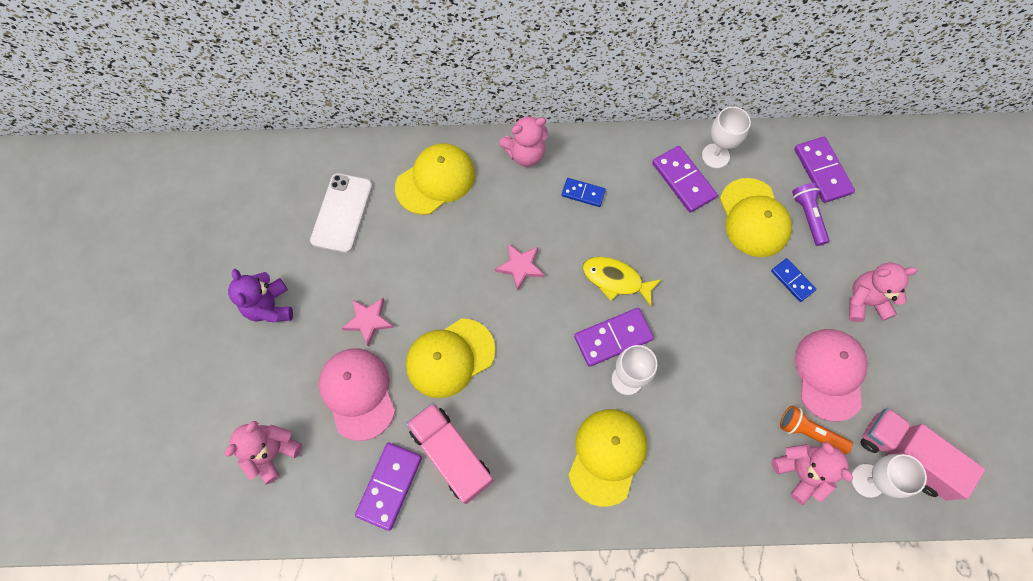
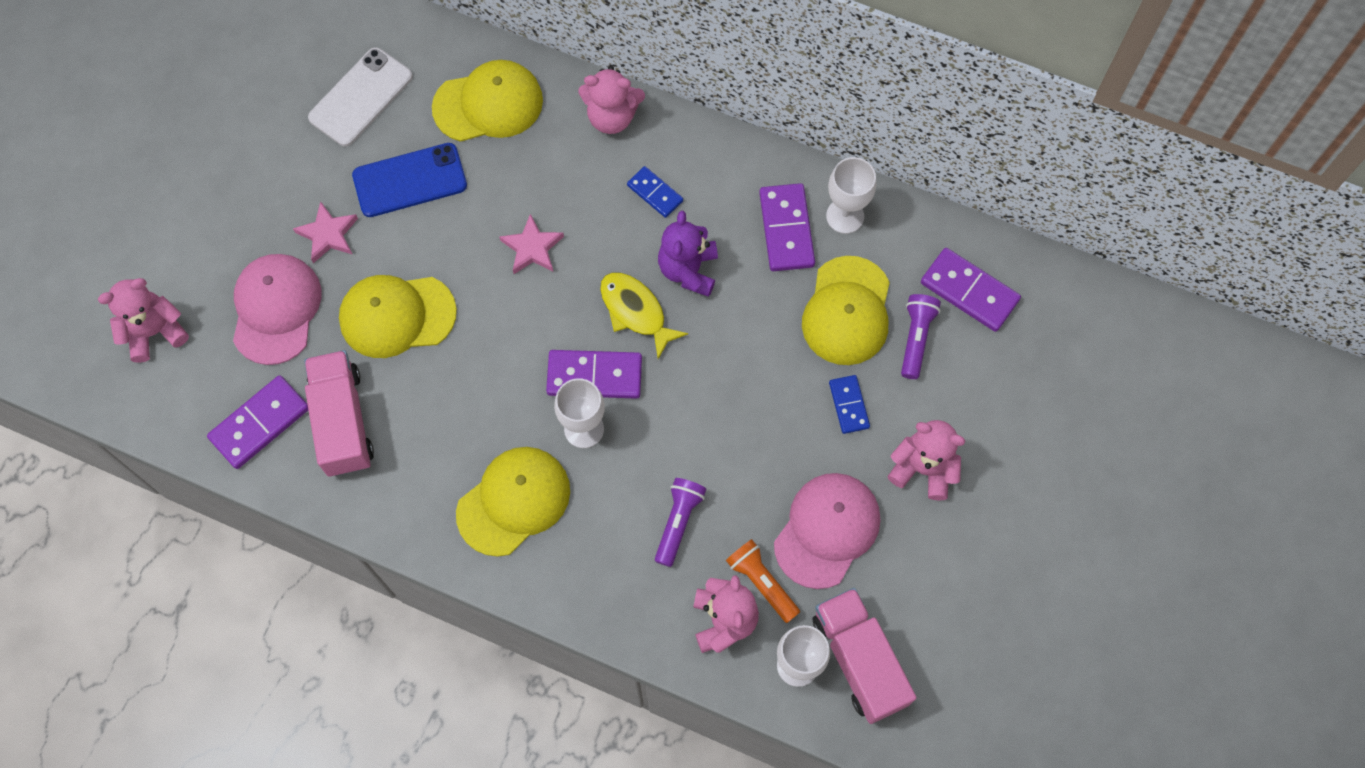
camera: 25 degrees right, 0 degrees up
purple teddy bear [228,269,293,323] -> purple teddy bear moved to [658,211,718,297]
purple domino [795,137,855,203] -> purple domino turned 60 degrees counterclockwise [921,248,1021,332]
none -> blue phone [352,143,467,217]
none -> purple flashlight [655,478,706,567]

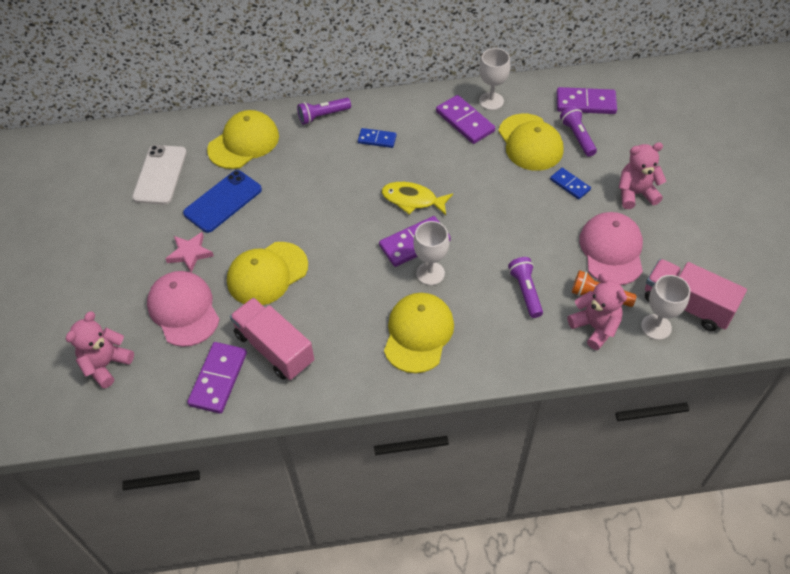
camera: 30 degrees left, 15 degrees down
pink star [499,214,564,274] -> none
pink teddy bear [578,66,645,134] -> purple flashlight [297,98,351,125]
purple teddy bear [658,211,718,297] -> none

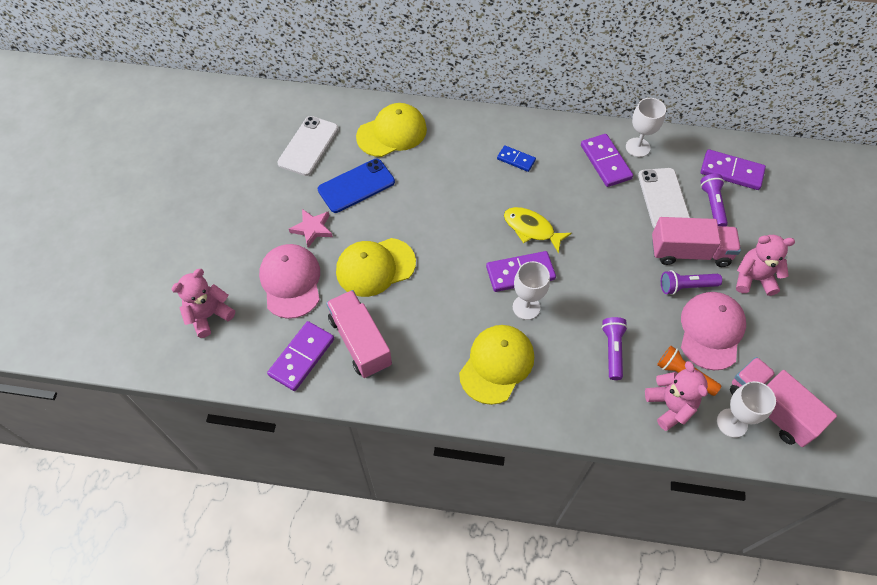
camera: 15 degrees right, 5 degrees up
purple flashlight [297,98,351,125] -> purple flashlight moved to [661,270,722,295]
yellow cap [498,113,563,171] -> white phone [638,168,690,228]
blue domino [550,168,591,200] -> pink truck [652,217,741,267]

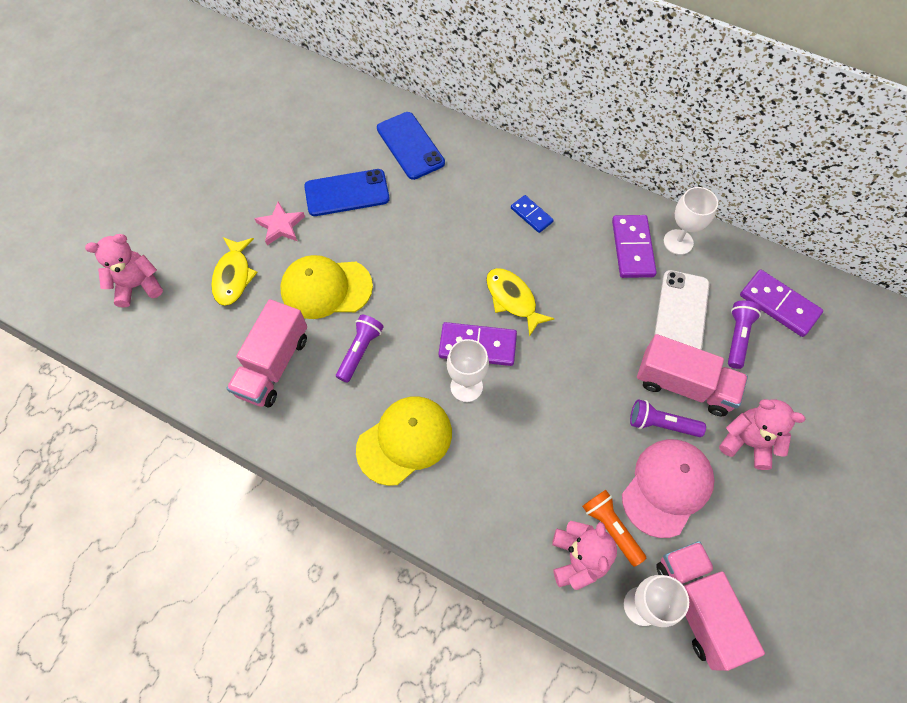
camera: 20 degrees right, 5 degrees up
pink cap [259,244,320,319] -> yellow fish [211,237,258,306]
purple domino [267,321,334,391] -> none
white phone [277,116,338,176] -> none
pink truck [326,290,392,378] -> pink truck turned 150 degrees counterclockwise [227,299,307,407]
yellow cap [356,103,427,157] -> blue phone [377,112,445,180]
purple flashlight [602,317,628,380] -> purple flashlight moved to [336,315,383,383]

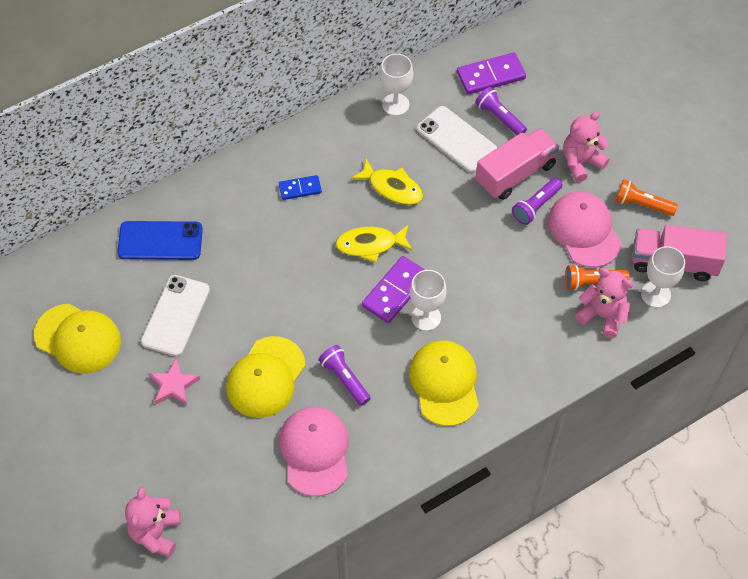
camera: 60 degrees left, 5 degrees down
yellow fish [211,237,258,306] -> yellow fish moved to [351,158,423,205]
pink truck [227,299,307,407] -> pink cap [279,407,349,496]
blue phone [304,169,390,216] -> white phone [141,275,210,356]
purple domino [612,215,657,278] -> none
none -> yellow cap [34,304,121,374]
none -> orange flashlight [615,179,678,216]

